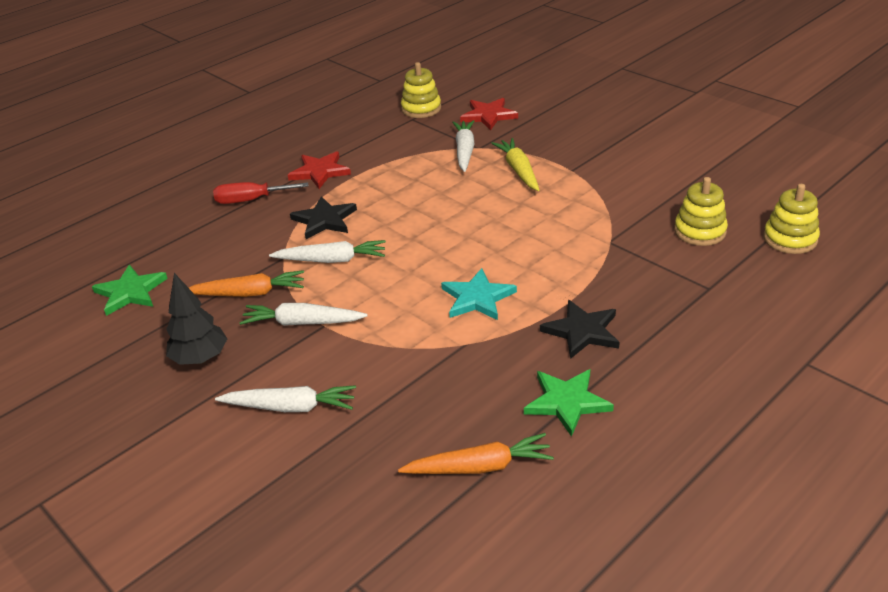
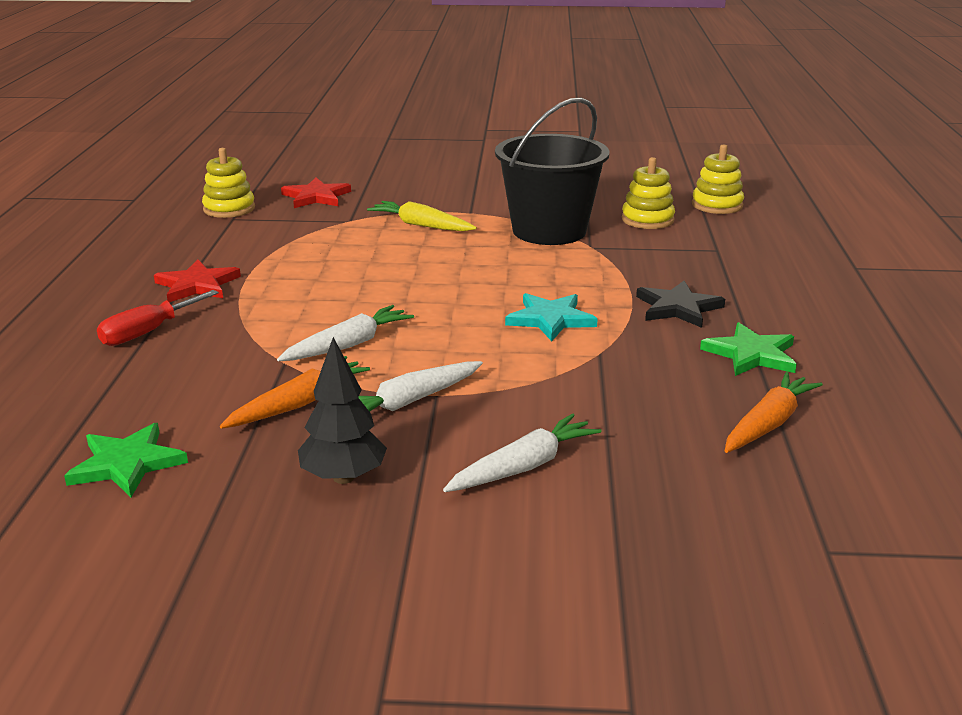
camera: 45 degrees left, 10 degrees down
black star [290,196,357,239] -> none
white carrot [452,120,474,172] -> none
none -> black bucket [495,97,609,245]

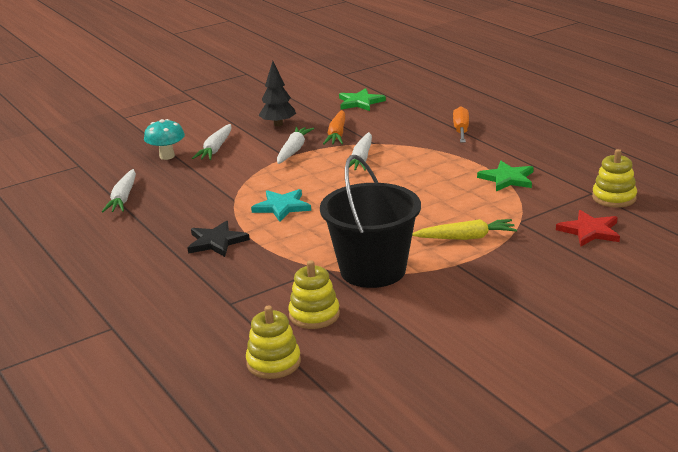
camera: 145 degrees right, 0 degrees up
red screwdriver [97,290,219,346] -> orange screwdriver [453,106,469,142]
red star [154,259,241,302] -> none
green star [700,322,797,376] -> green star moved to [477,161,534,191]
orange carrot [725,372,823,453] -> white carrot [102,169,136,212]
none -> turquoise mushroom [144,119,185,160]

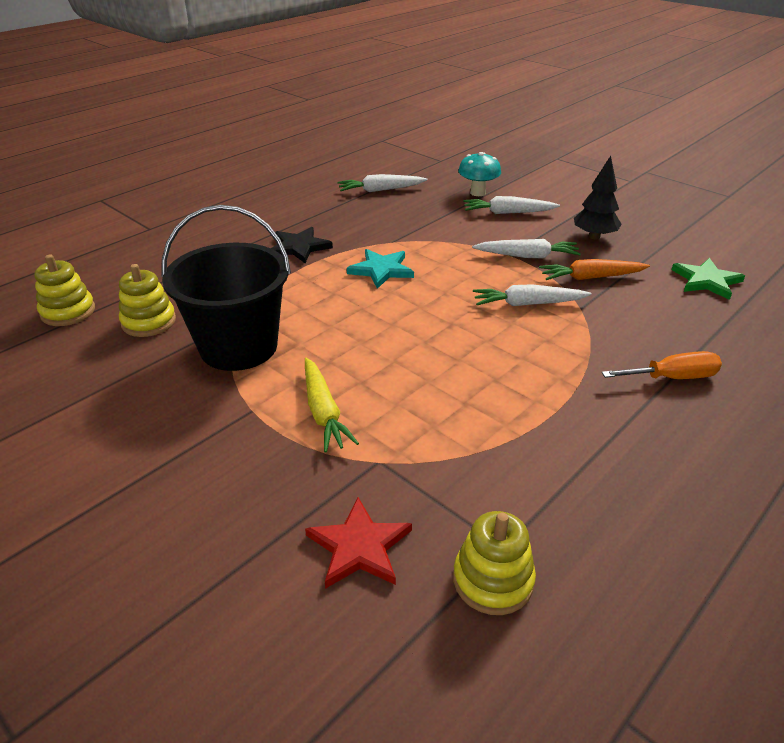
camera: 75 degrees right, 10 degrees up
green star [477,161,534,191] -> none

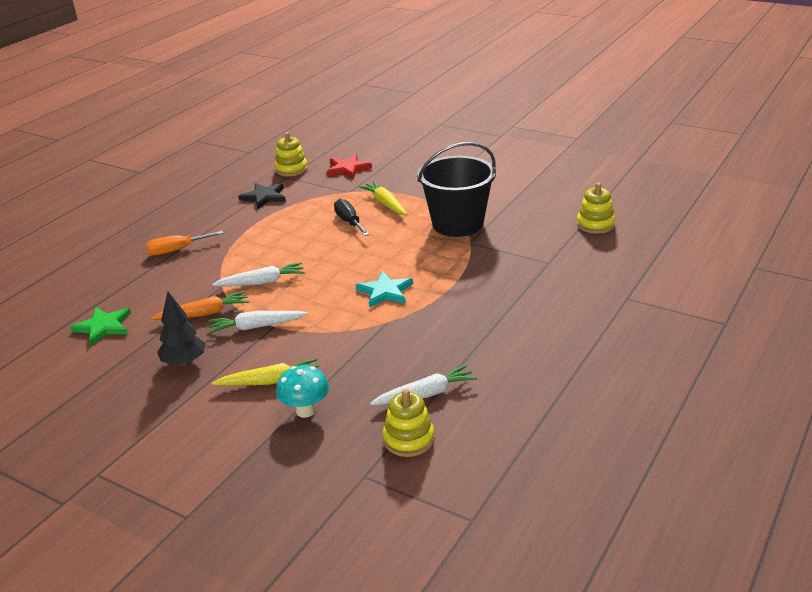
camera: 170 degrees right, 5 degrees down
yellow stacking toy [119,264,176,337] -> yellow stacking toy moved to [383,389,435,457]
black star [271,227,333,263] -> black star moved to [238,183,286,209]
white carrot [463,196,560,214] -> yellow carrot [212,358,319,386]
none -> black screwdriver [334,199,369,236]

